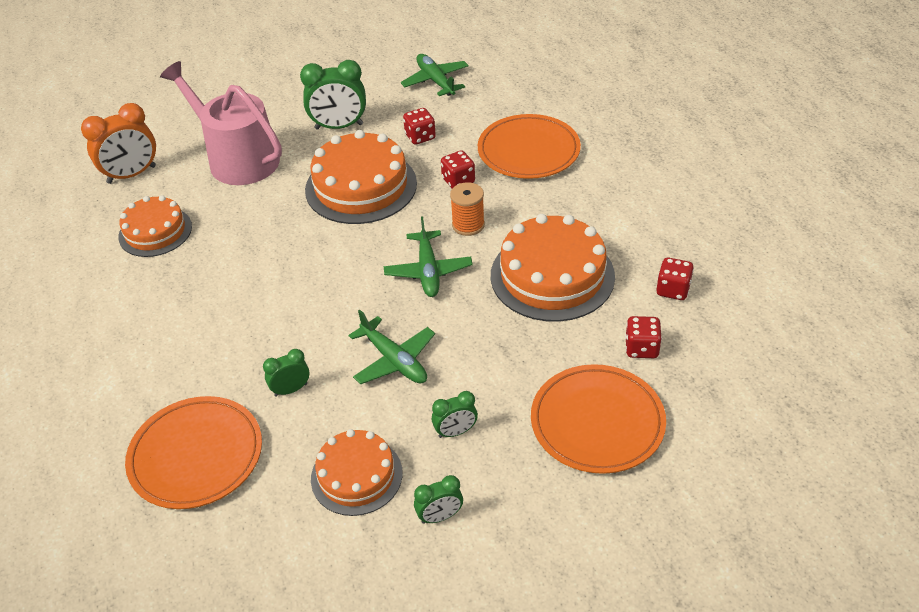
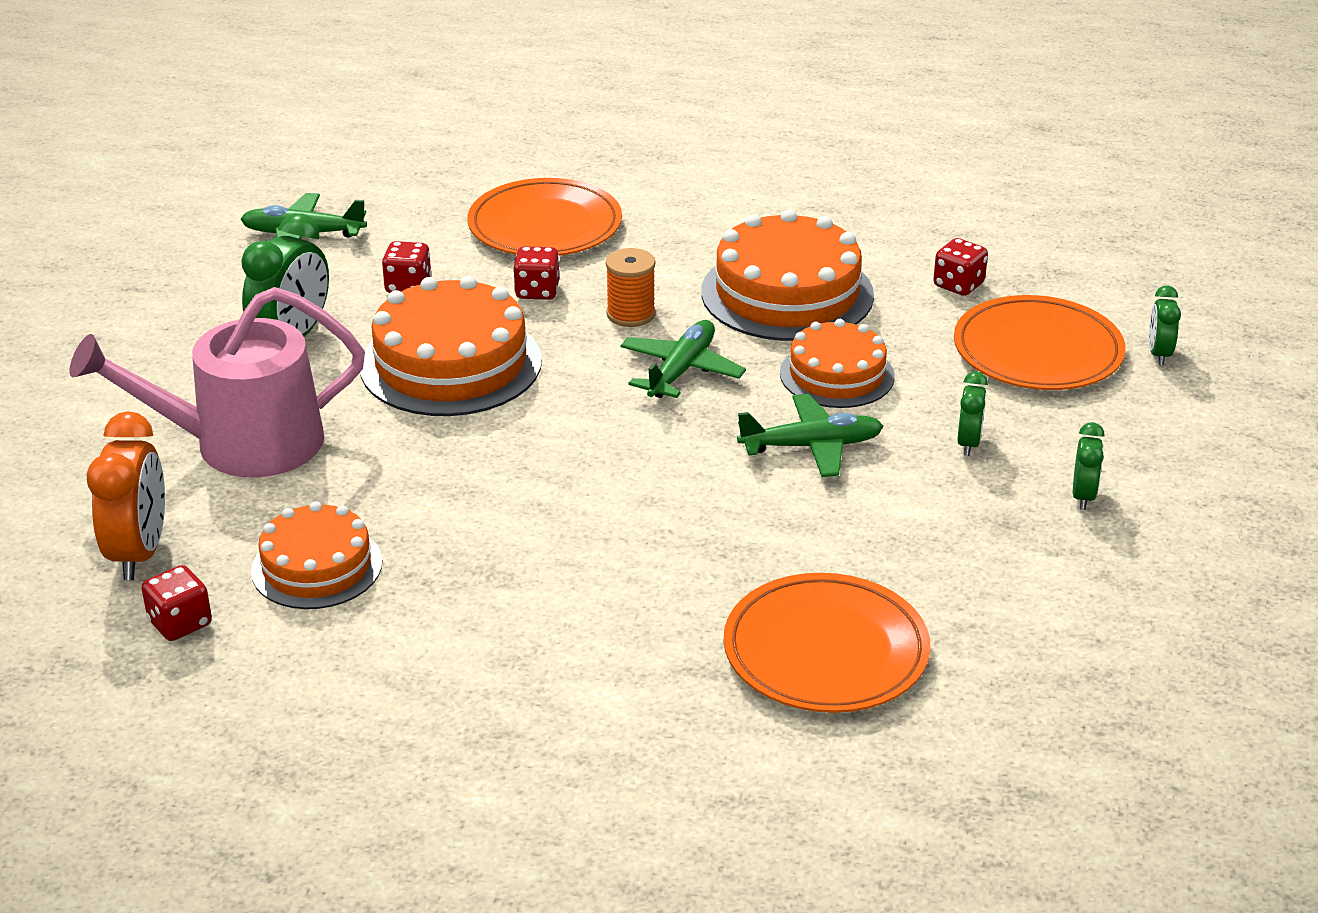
camera: 60 degrees left, 10 degrees down
green clock [263,349,309,396] -> green clock moved to [1149,285,1181,365]
orange cake [311,429,403,516] -> orange cake moved to [780,319,895,408]
green plane [384,216,473,297] -> green plane turned 90 degrees counterclockwise [620,320,746,398]
red dice [656,258,694,300] -> red dice moved to [141,565,212,641]

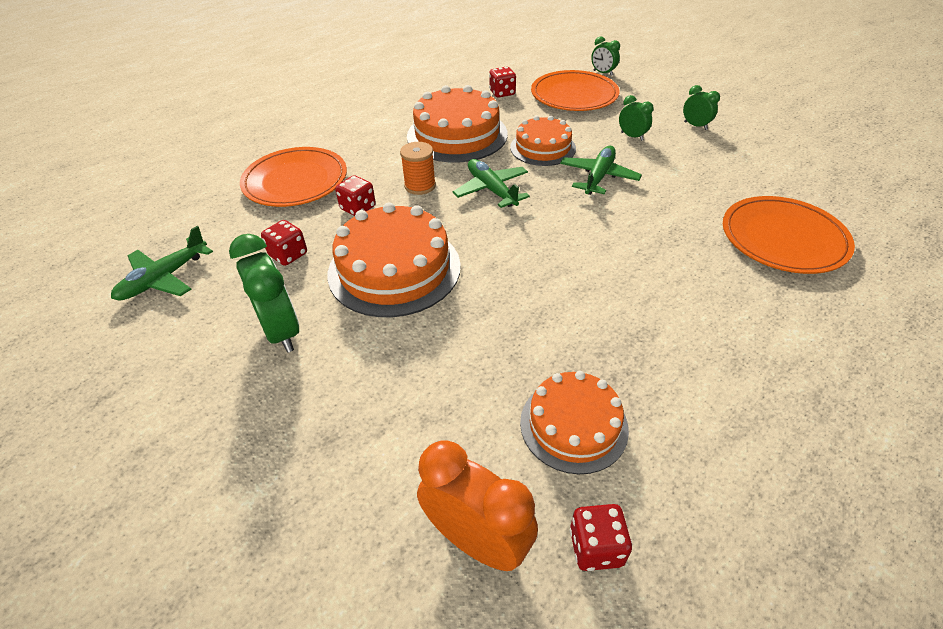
camera: 55 degrees left, 10 degrees up
pink watering can [69,287,365,477] -> none

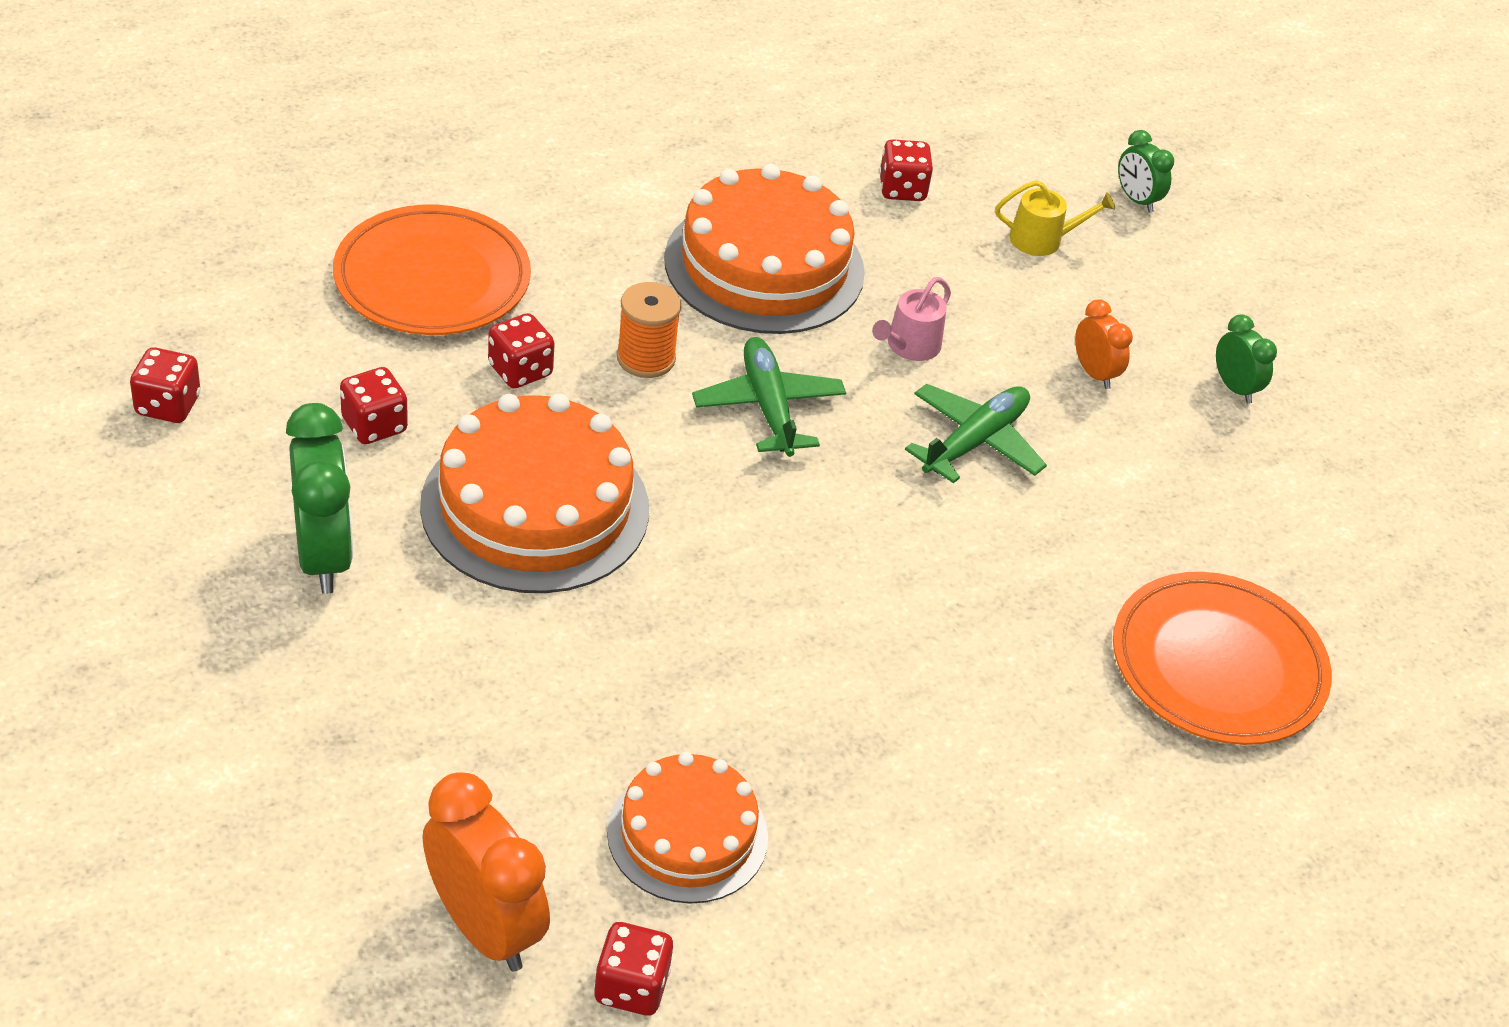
camera: 10 degrees right, 0 degrees up
green plane [111,226,213,301] -> red dice [130,347,200,423]
orange cake [510,116,576,166] -> pink watering can [872,277,951,361]
orange plate [531,70,620,111] -> yellow watering can [995,180,1115,256]
green clock [619,95,654,141] -> orange clock [1075,299,1133,389]

